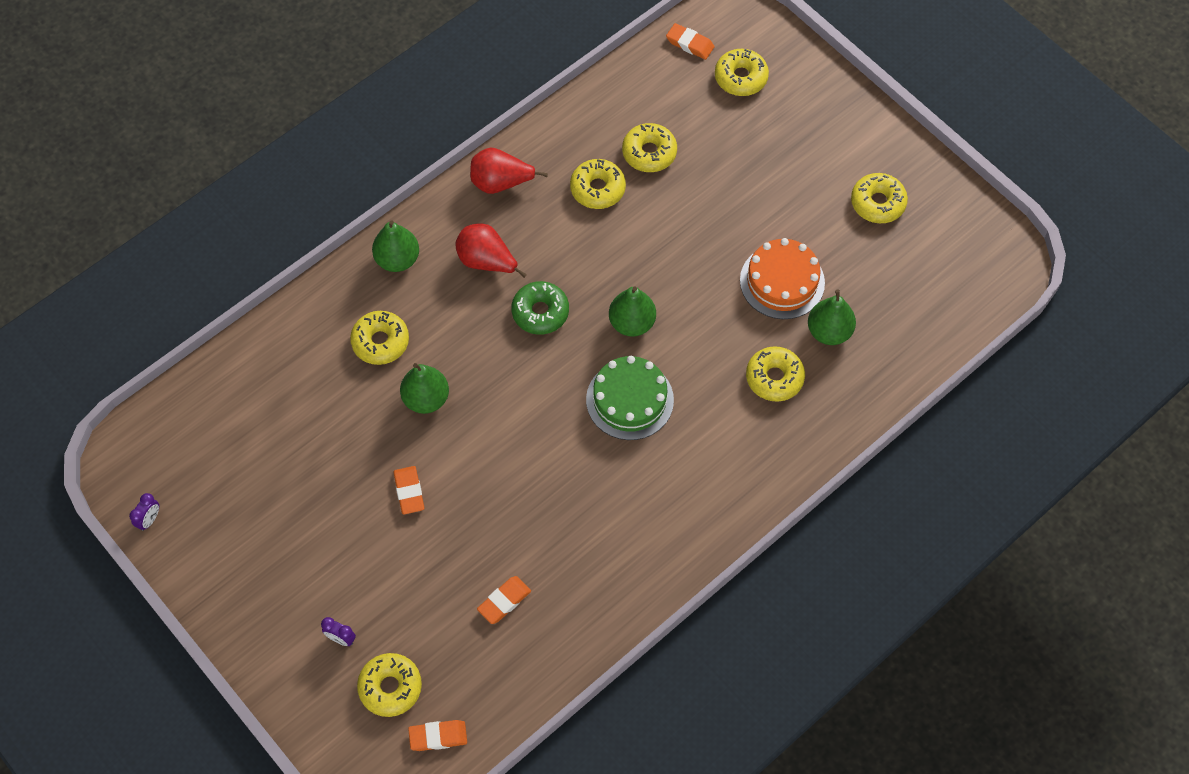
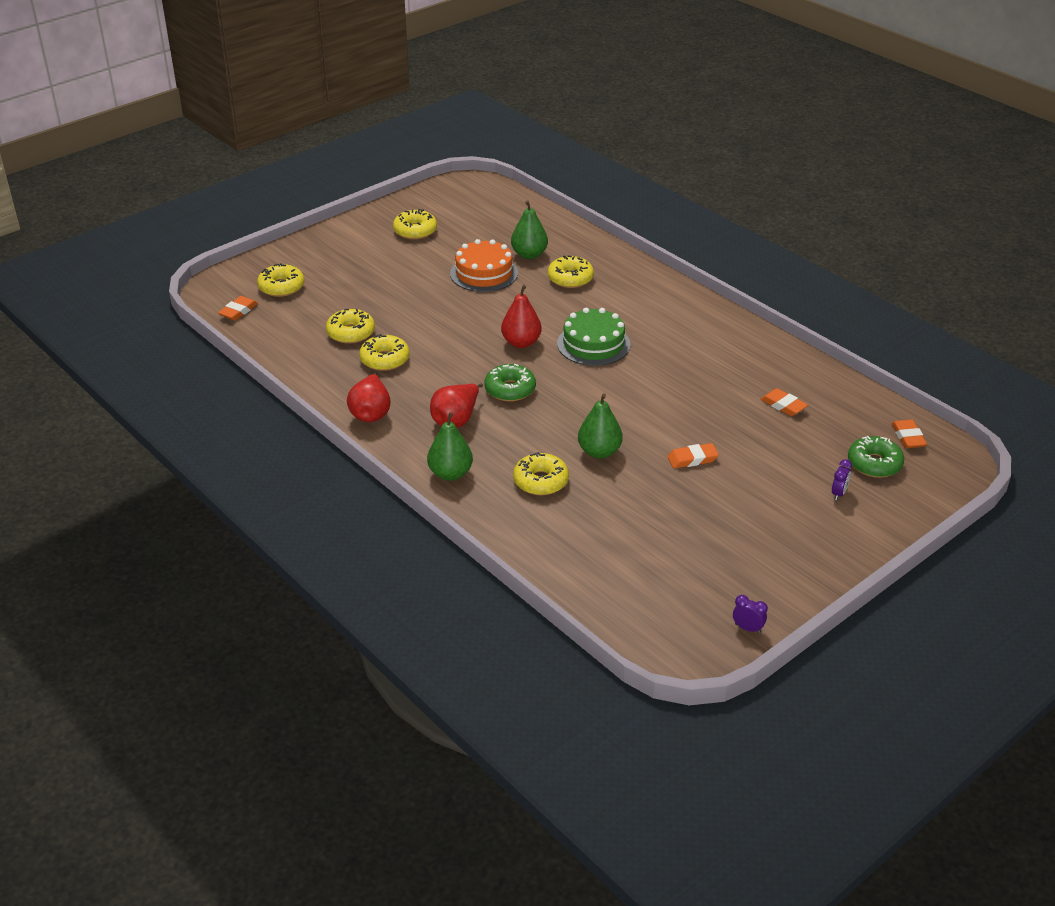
camera: 90 degrees left, 25 degrees down
yellow donut [357,653,422,717] -> green donut [848,436,904,478]
green pear [609,287,656,337] -> red pear [501,285,542,348]

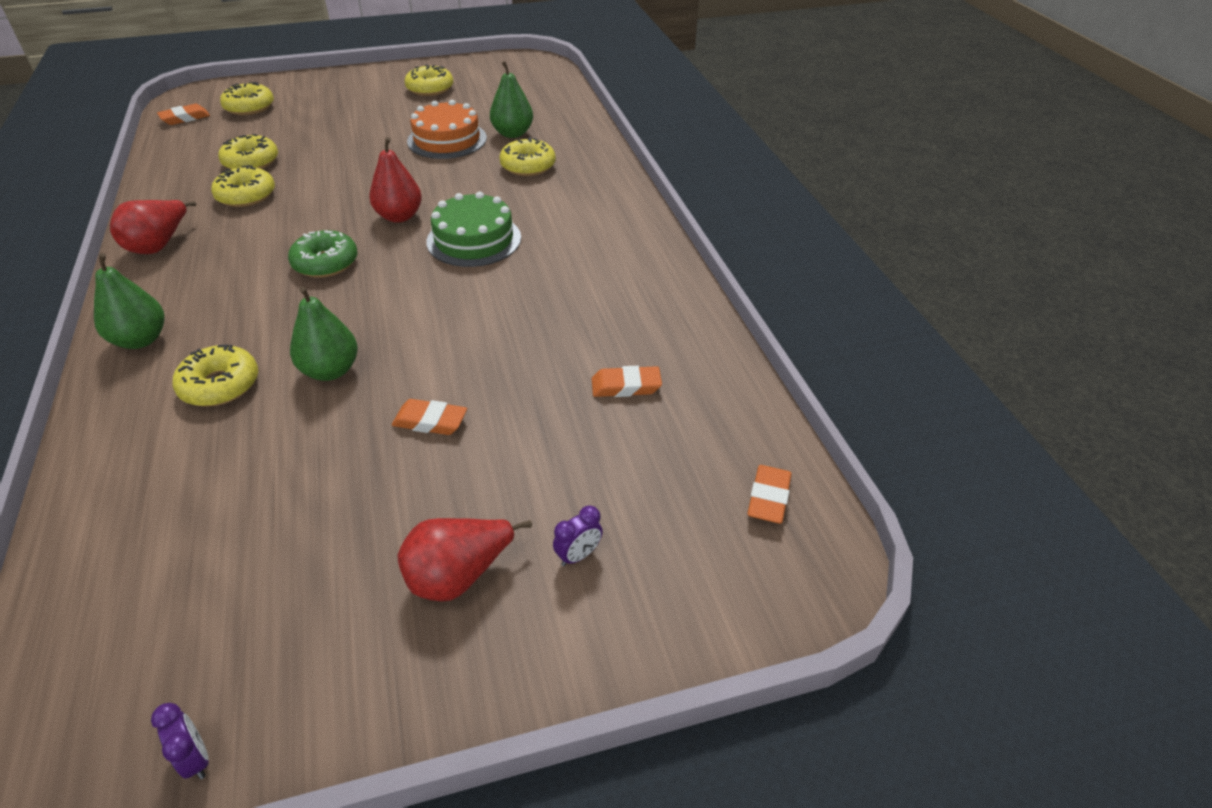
camera: 25 degrees right, 5 degrees up
red pear [430,383,483,428] -> red pear moved to [397,518,532,601]
orange eraser [761,388,808,416] -> orange eraser turned 75 degrees counterclockwise [592,366,662,397]
green donut [848,436,904,478] -> none

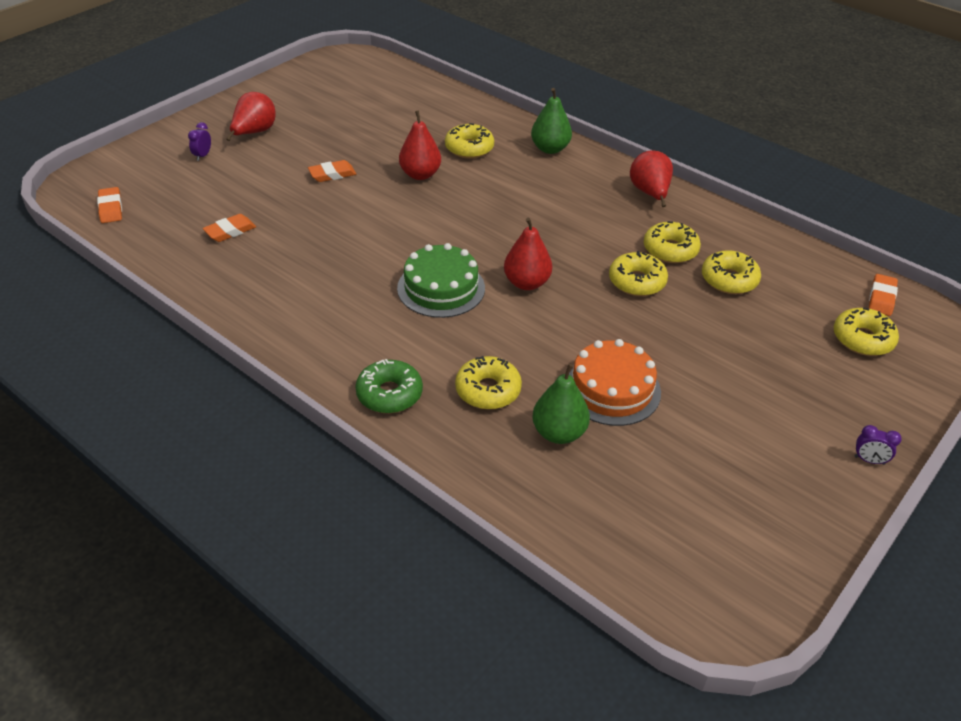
camera: 145 degrees right, 0 degrees up
purple clock [151,703,209,779] -> purple clock moved to [854,425,902,465]
green donut [288,230,358,278] -> green donut moved to [355,359,423,413]
green pear [290,286,358,381] -> red pear [399,110,441,180]
yellow donut [404,65,453,96] -> yellow donut moved to [609,251,668,296]

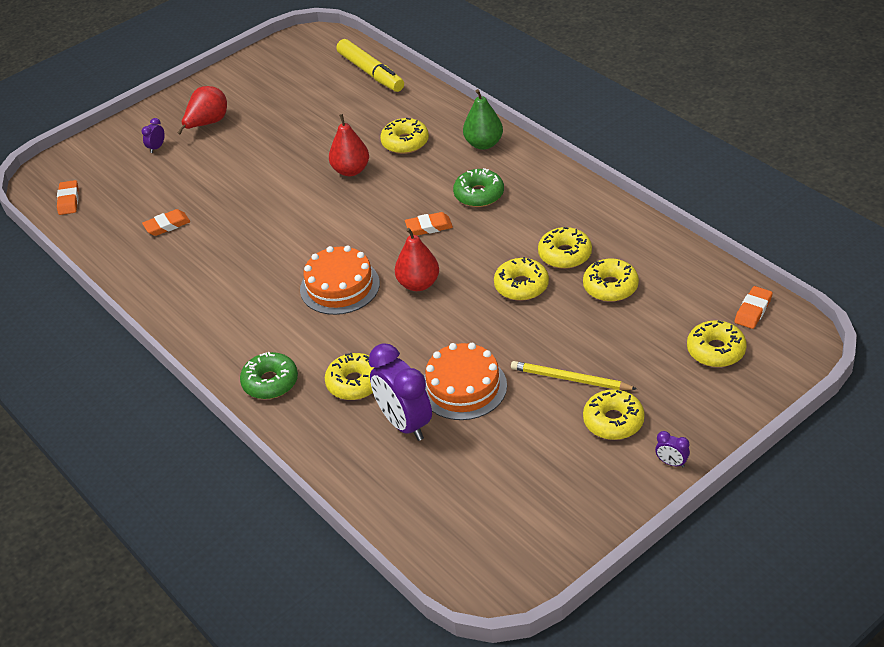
camera: 15 degrees right, 0 degrees up
orange eraser [308,160,356,182] -> orange eraser moved to [405,212,453,236]
green cake [397,243,485,318] -> orange cake [300,245,380,315]
green pear [532,364,590,444] -> purple clock [369,343,432,441]
red pear [630,150,673,207] -> none
none -> yellow marker [336,39,404,92]
none -> green donut [453,168,504,207]
none -> yellow pencil [511,361,637,390]
none -> yellow donut [583,389,645,440]

